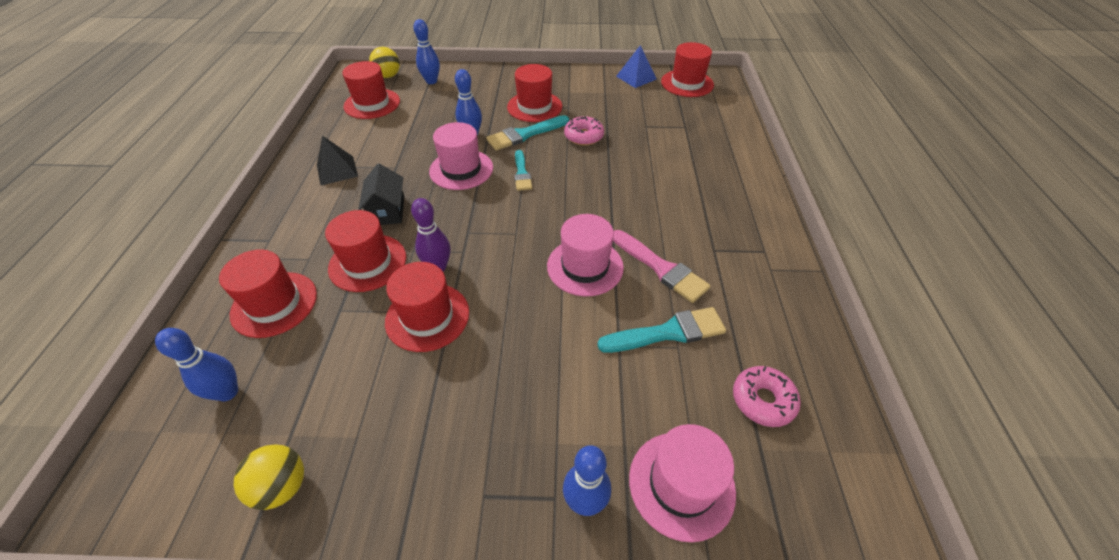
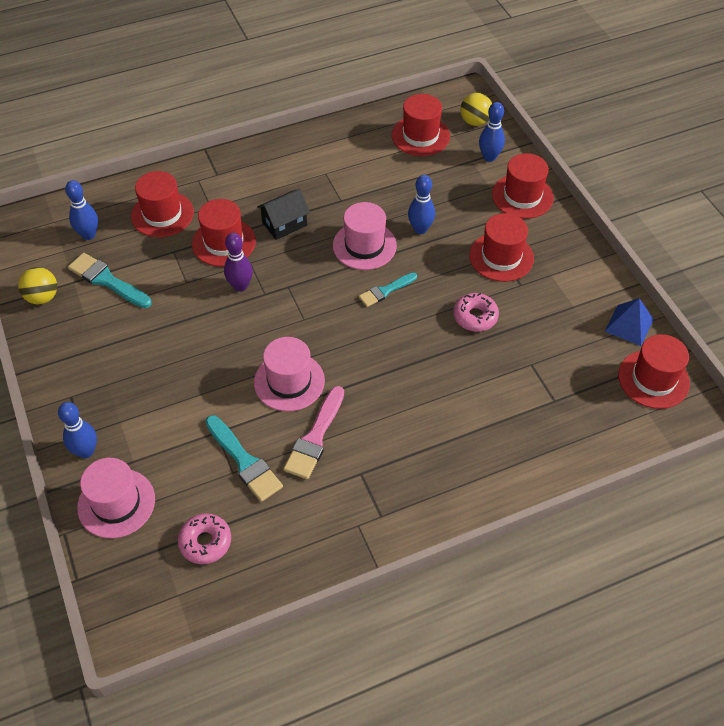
camera: 65 degrees right, 5 degrees up
black pyramid [317,136,358,185] -> none
red hat [385,262,469,352] -> red hat moved to [492,153,554,219]
turquoise brush [486,115,569,150] -> turquoise brush moved to [68,253,152,308]

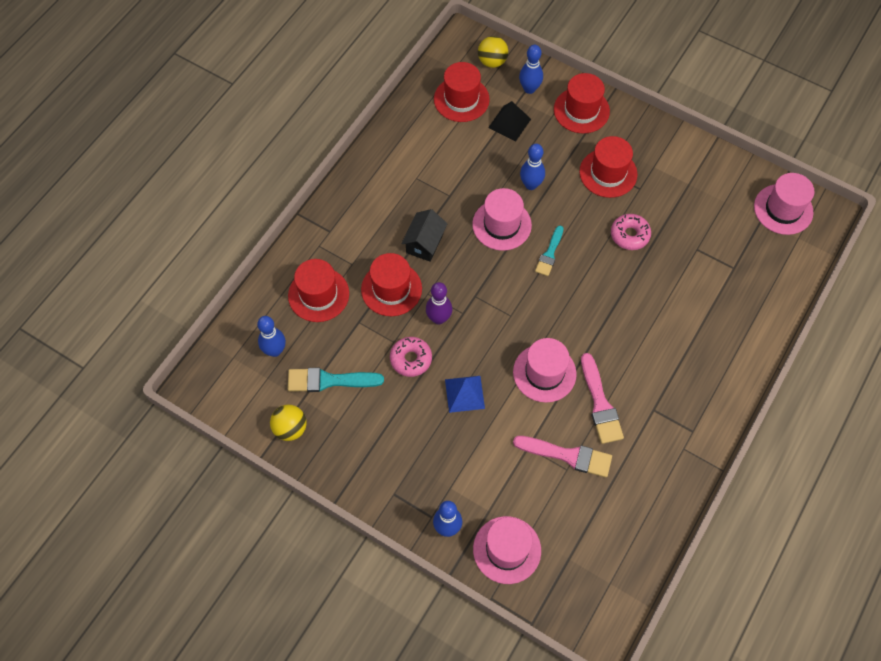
camera: 35 degrees left, 10 degrees up
pink donut [178,514,231,564] -> pink donut moved to [390,337,432,377]
turquoise brush [205,415,283,502] -> pink brush [513,436,612,478]
blue pyramid [605,298,654,346] -> blue pyramid moved to [445,376,485,413]
red hat [618,334,690,409] -> pink hat [754,173,814,235]
none -> black pyramid [488,101,531,141]

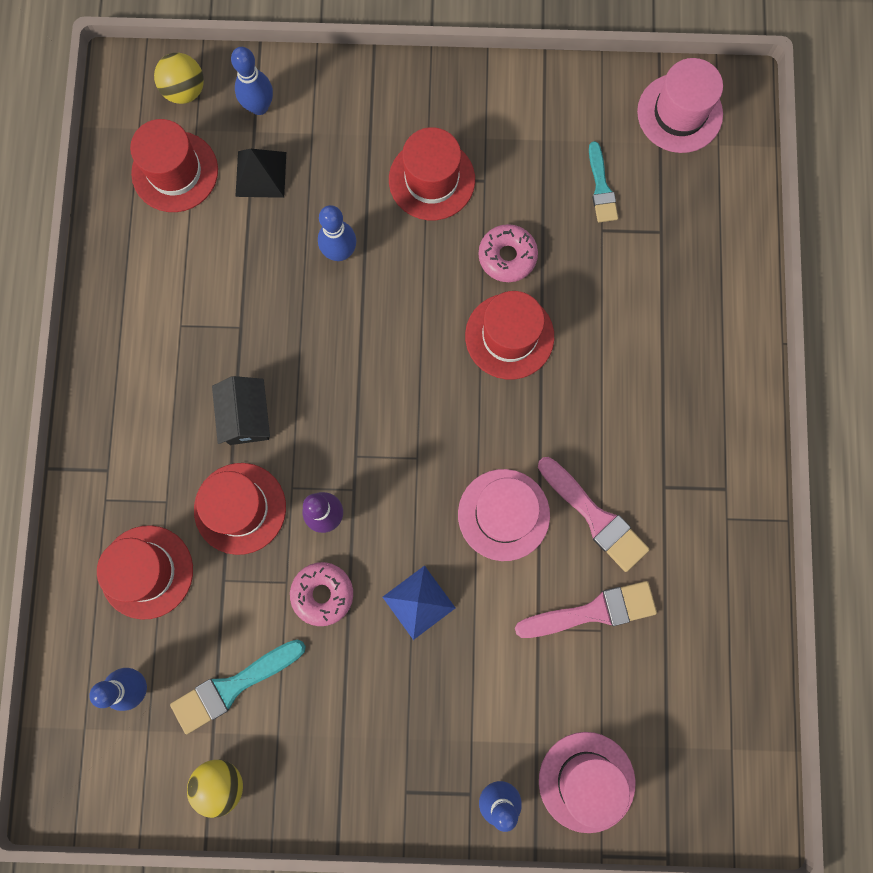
camera: 30 degrees left, 15 degrees up
pink hat [472,188,532,251] -> none
turquoise brush [535,226,564,276] -> turquoise brush moved to [589,141,618,222]
red hat [554,73,610,133] -> red hat moved to [465,291,554,380]

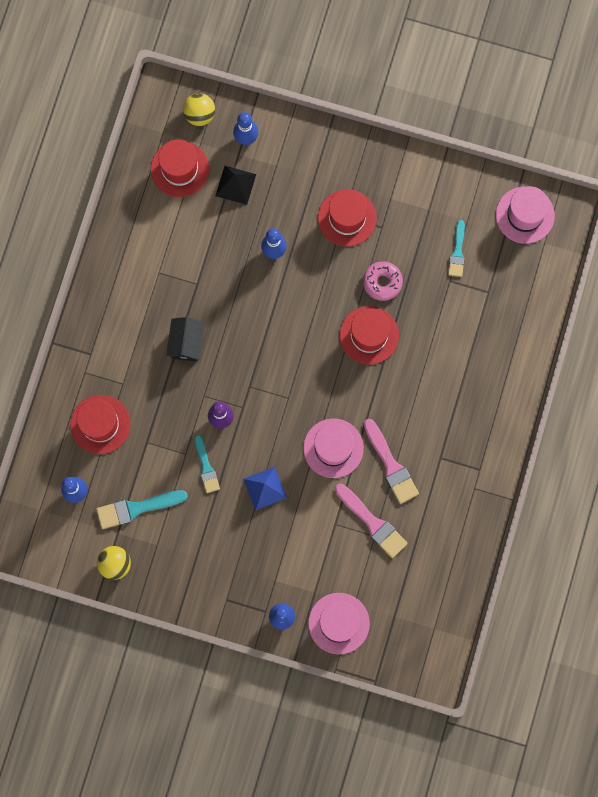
camera: 15 degrees right, 0 degrees up
red hat [194,463,286,555] -> none
pink donut [290,562,353,626] -> turquoise brush [195,435,220,493]
pink brush [515,581,657,638] -> pink brush turned 45 degrees clockwise [335,484,408,558]

